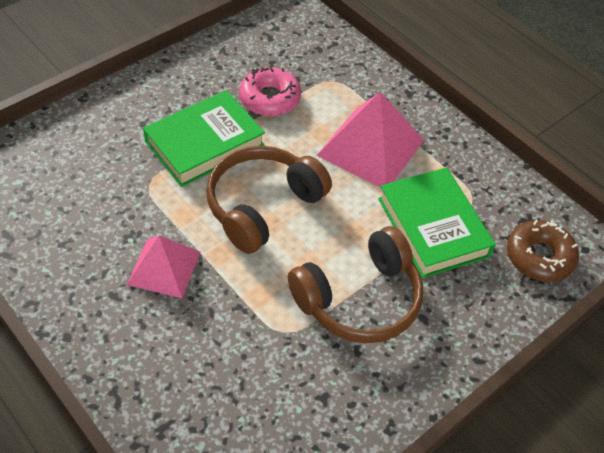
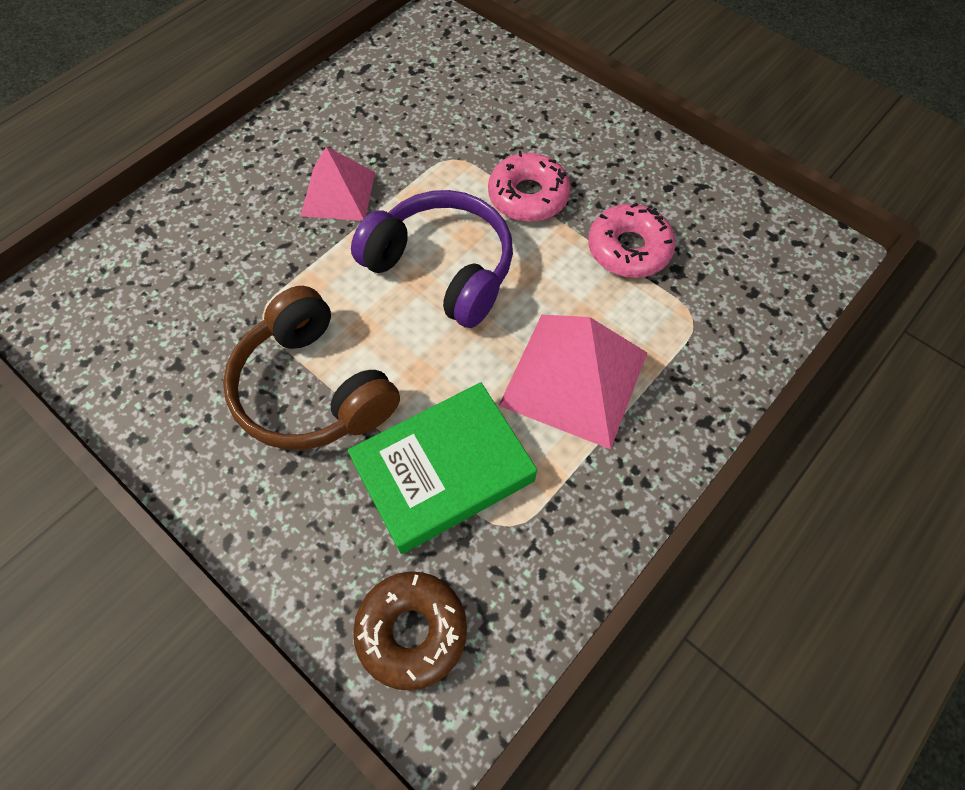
camera: 85 degrees right, 10 degrees up
green book [143,90,265,187] -> pink donut [488,151,571,222]
brown headphones [206,146,332,254] -> purple headphones [351,190,513,328]

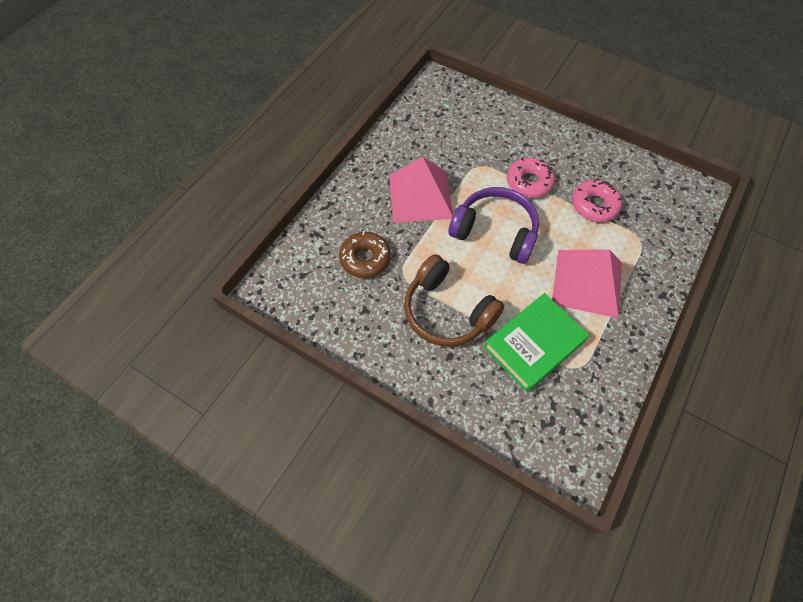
camera: 10 degrees left, 0 degrees up
pink pyramid [301,147,375,221] -> pink pyramid [389,157,453,223], size x1.57
brown donut [353,571,467,691] -> brown donut moved to [339,231,391,278]

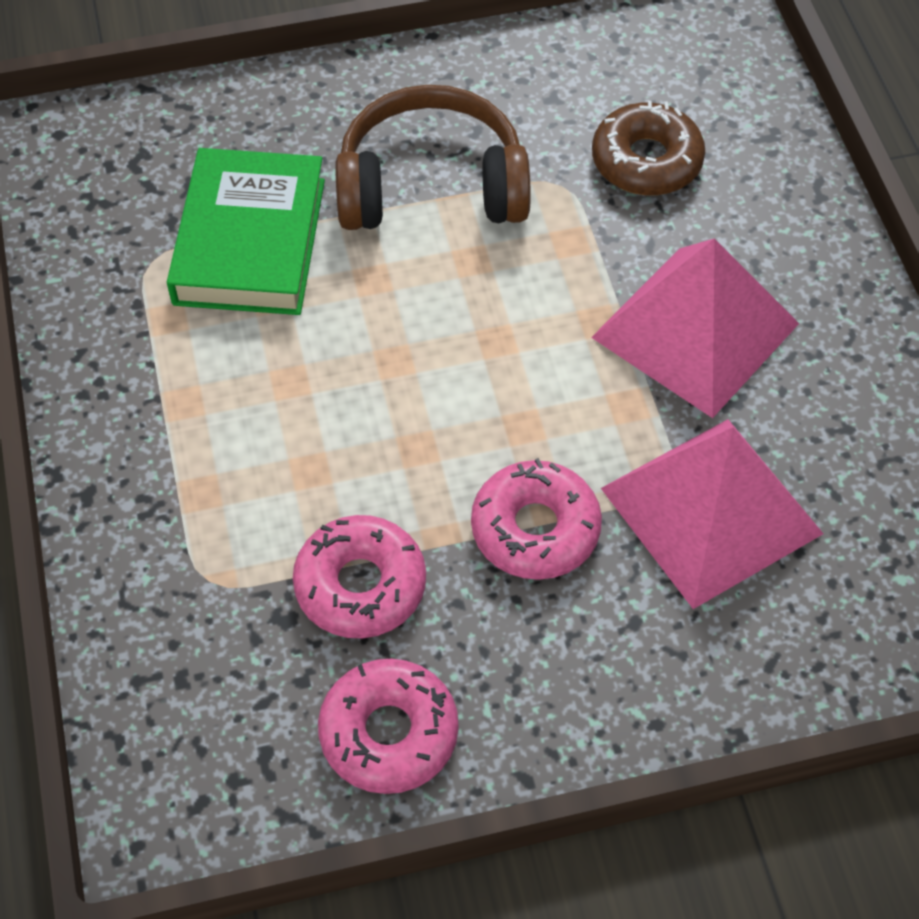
camera: 135 degrees right, 5 degrees down
purple headphones [449,187,539,264] -> none
pink pyramid [552,249,622,318] -> pink pyramid moved to [601,419,823,609]
none -> pink donut [318,658,459,794]

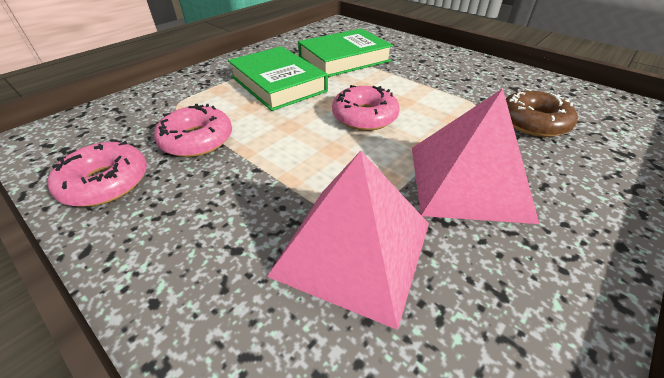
camera: 55 degrees right, 15 degrees down
brown headphones [335,85,531,230] -> none
pink donut [471,458,602,580] -> pink donut moved to [332,85,399,131]
none -> green book [228,46,328,111]

